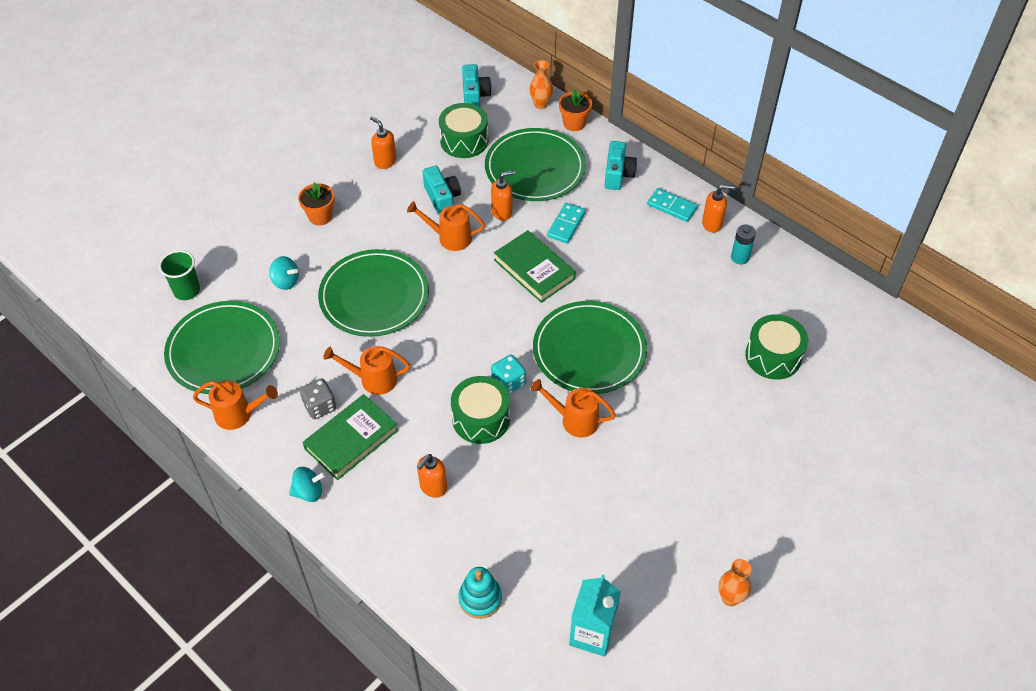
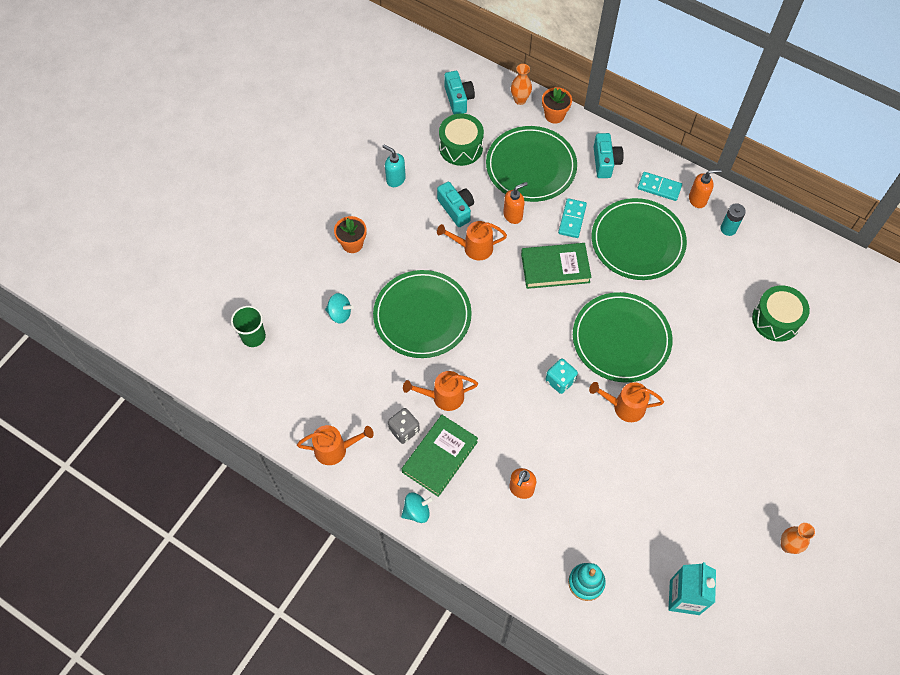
camera: 10 degrees left, 10 degrees up
green plate [164,301,280,394] -> green plate moved to [592,198,687,280]
orange soap dispenser [370,116,397,169] -> turquoise soap dispenser [382,145,406,187]
green drum [451,376,510,444] -> none
green book [494,230,576,303] -> green book turned 45 degrees counterclockwise [521,243,592,289]

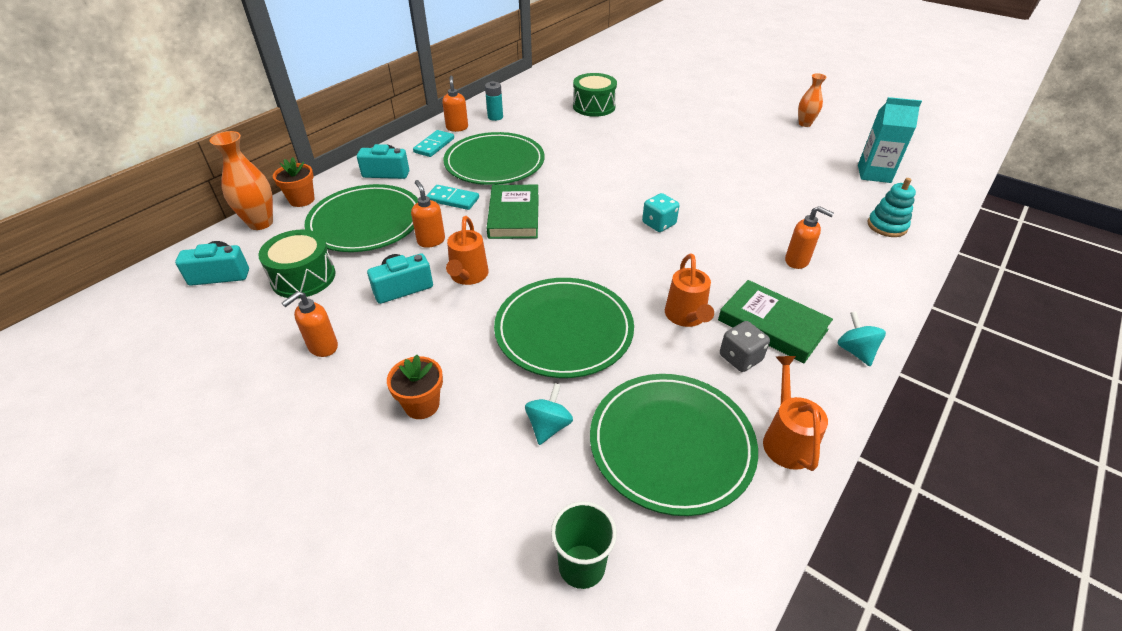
camera: 85 degrees left, 20 degrees down
turquoise soap dispenser [382,145,406,187] -> orange soap dispenser [282,291,338,357]
orange vase [511,64,532,105] -> orange vase [210,131,273,230], size x1.54
green plate [573,292,673,382] -> green plate moved to [590,374,758,516]
orange watering can [589,382,664,422] -> none

